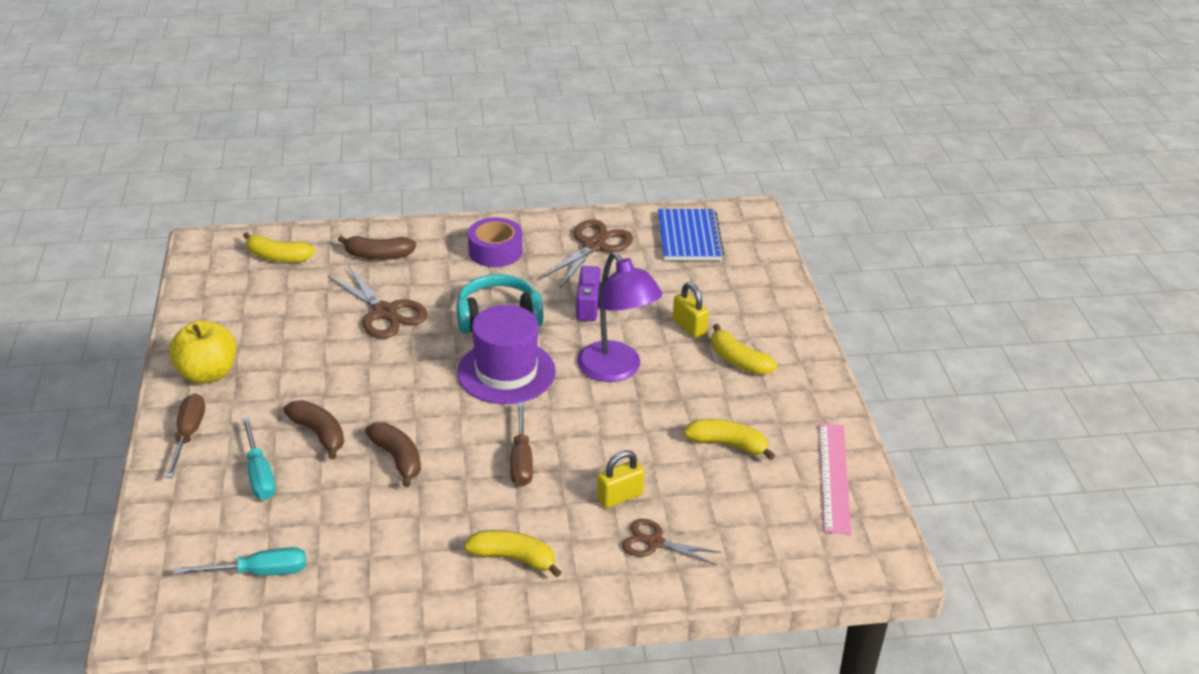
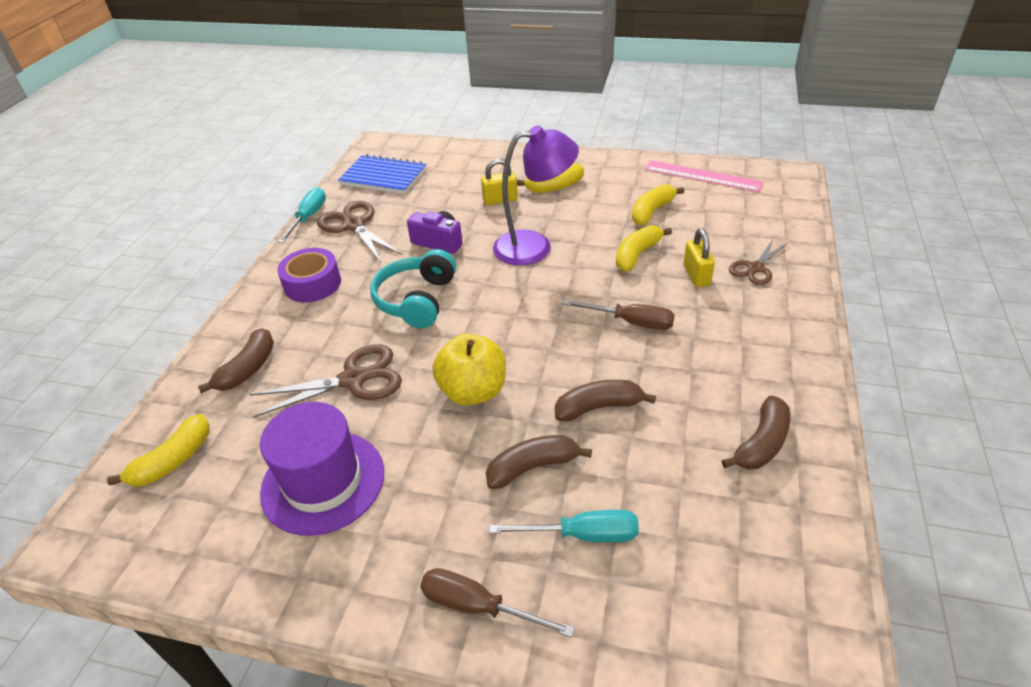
camera: 65 degrees left, 5 degrees up
yellow apple [169,320,236,384] -> yellow apple moved to [433,334,506,406]
turquoise screwdriver [174,547,306,575] -> turquoise screwdriver moved to [278,187,326,243]
purple hat [457,305,556,404] -> purple hat moved to [260,402,384,536]
yellow banana [464,530,562,577] -> yellow banana moved to [616,225,672,271]
none -> brown banana [722,395,790,469]

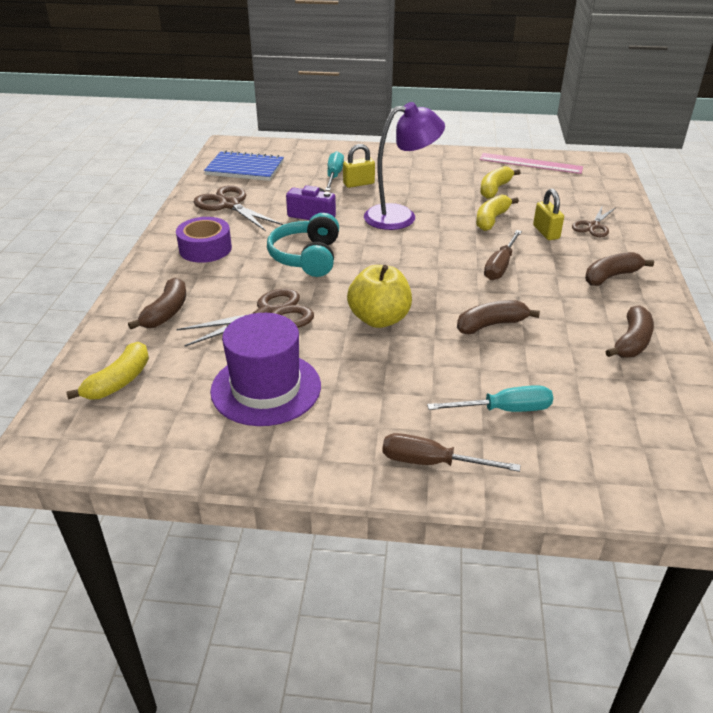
camera: 10 degrees left, 5 degrees down
turquoise screwdriver [278,187,326,243] -> turquoise screwdriver moved to [325,151,344,191]
brown banana [486,435,592,489] -> brown banana moved to [585,252,654,286]
yellow banana [517,164,584,193] -> none
brown screwdriver [563,300,675,330] -> brown screwdriver turned 105 degrees clockwise [484,230,522,280]

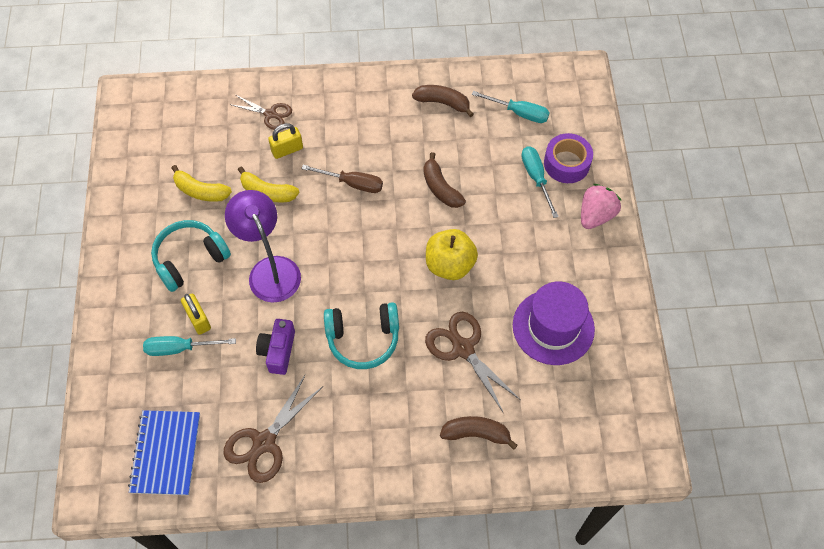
camera: 100 degrees left, 25 degrees up
yellow banana [66,342,149,400] -> none
purple tape [176,217,232,263] -> purple tape moved to [544,133,593,183]
brown screwdriver [382,433,521,472] -> pink strawberry [581,184,621,229]
pink ruler [480,153,583,174] -> none
brown banana [585,252,654,286] -> none
none -> turquoise headphones [151,220,231,292]
none -> turquoise screwdriver [472,91,550,123]

